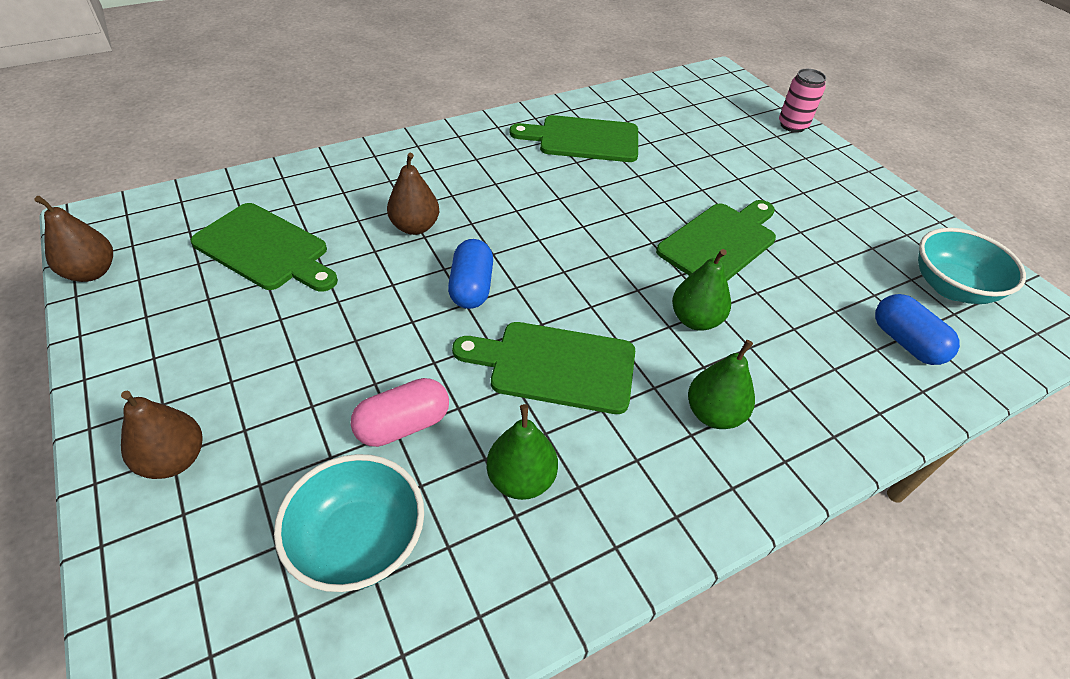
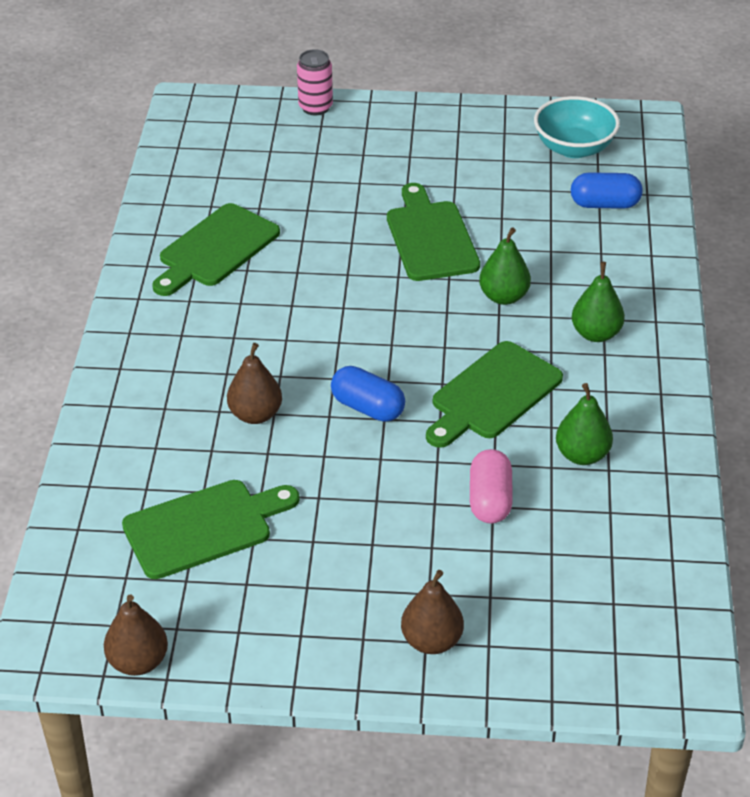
camera: 55 degrees left, 5 degrees down
turquoise bowl [274,454,424,592] -> none

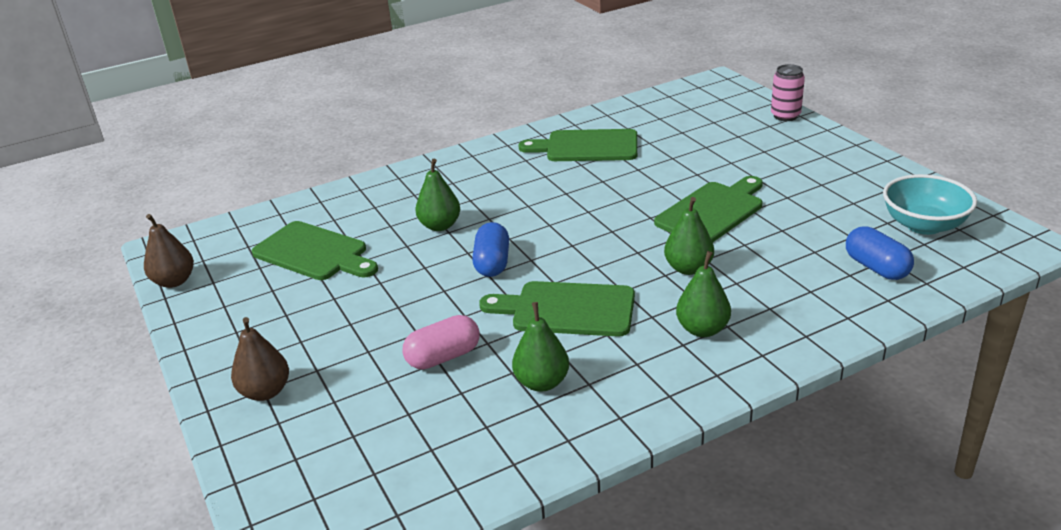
camera: 60 degrees right, 10 degrees down
brown pear [227,343,282,424] -> green pear [415,159,460,231]

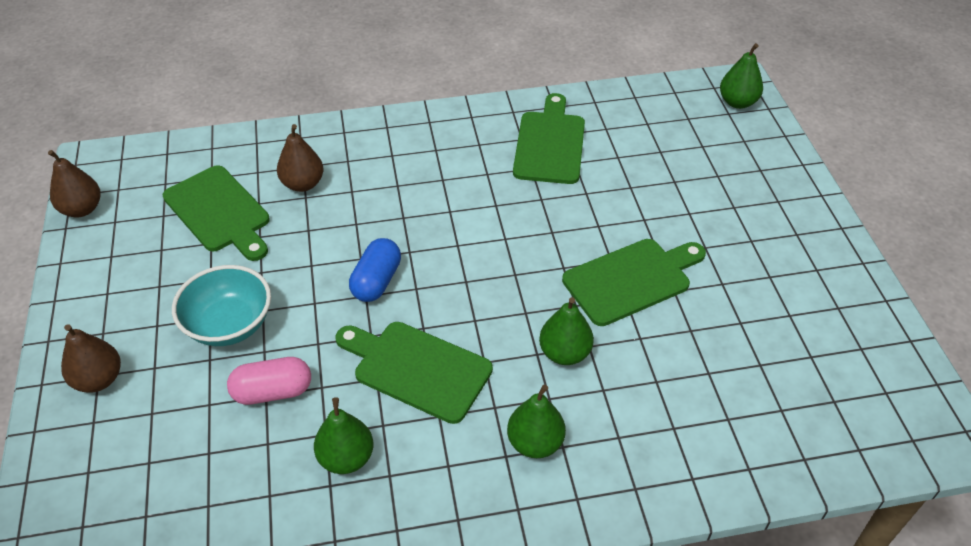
camera: 15 degrees right, 15 degrees up
green pear [415,159,460,231] -> green pear moved to [720,43,763,109]
green cutting board [518,129,637,161] -> green cutting board turned 75 degrees clockwise [513,93,585,184]
pink can [771,64,805,121] -> none
blue capsule [846,226,914,280] -> none
turquoise bowl [883,174,977,235] -> turquoise bowl moved to [172,265,271,346]
none -> brown pear [277,124,324,192]

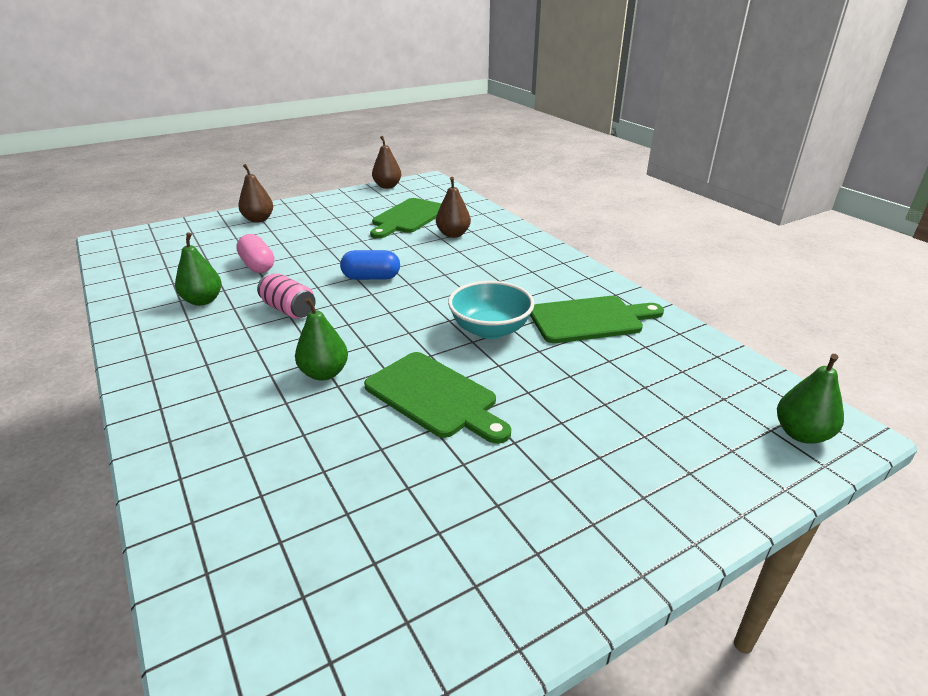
camera: 70 degrees right, 15 degrees down
turquoise bowl [172,265,271,346] -> turquoise bowl moved to [448,281,535,339]
green cutting board [336,322,493,424] -> pink can [257,273,316,319]
green pear [507,385,566,458] -> none

